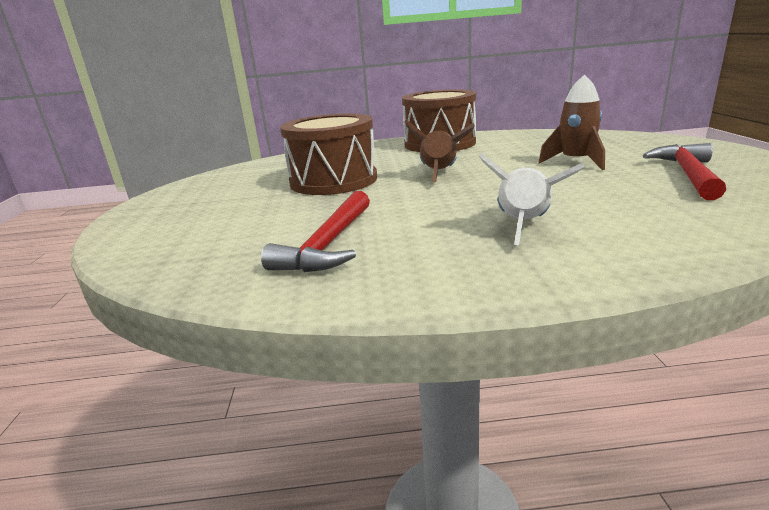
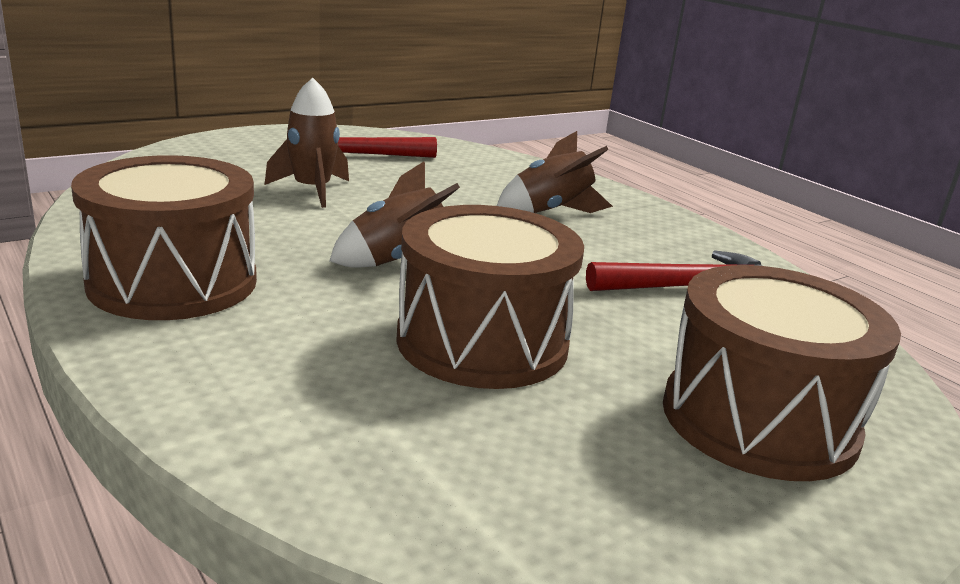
camera: 125 degrees left, 0 degrees up
white rocket [479,153,585,245] -> brown rocket [497,131,613,213]
none -> brown drum [663,265,901,481]

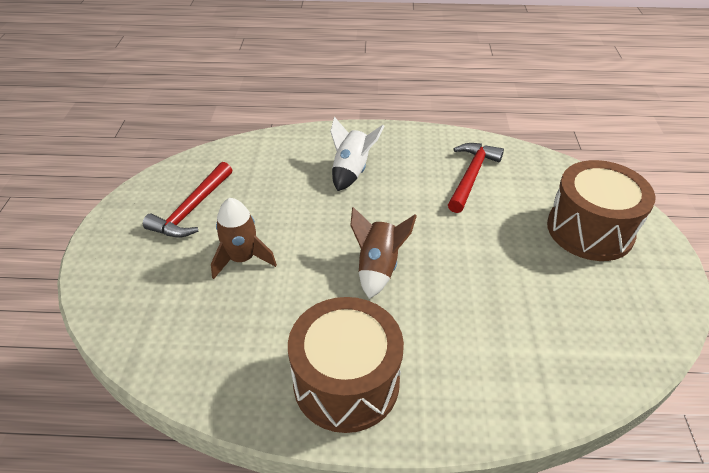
camera: 50 degrees left, 20 degrees up
brown drum [396,205,584,389] -> none
brown rocket [497,131,613,213] -> white rocket [330,117,385,191]

